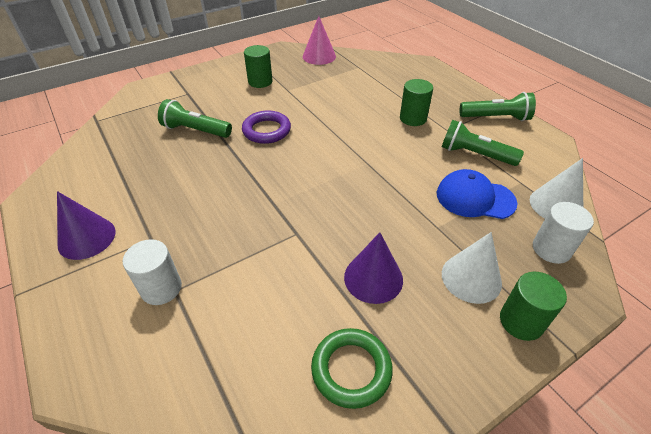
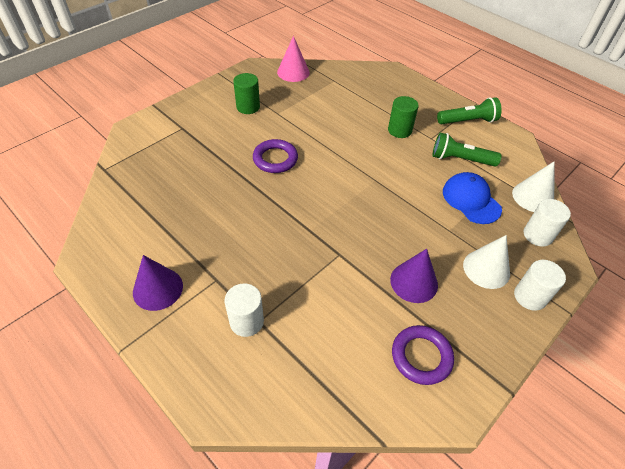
camera: 15 degrees left, 5 degrees up
green flashlight [158,99,232,138] -> none
green ring [311,328,393,409] -> purple ring [392,325,454,385]
blue cap [437,169,517,219] -> blue cap turned 60 degrees clockwise [443,172,502,224]
green cylinder [500,272,567,341] -> white cylinder [514,260,566,311]

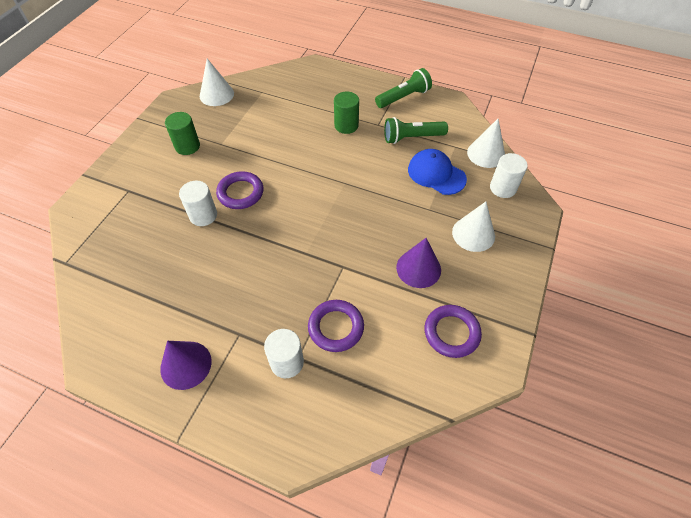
camera: 20 degrees left, 5 degrees up
pink cone [277,36,310,82] -> white cone [200,59,234,106]
white cylinder [514,260,566,311] -> white cylinder moved to [179,181,217,226]
none -> purple ring [308,300,364,352]

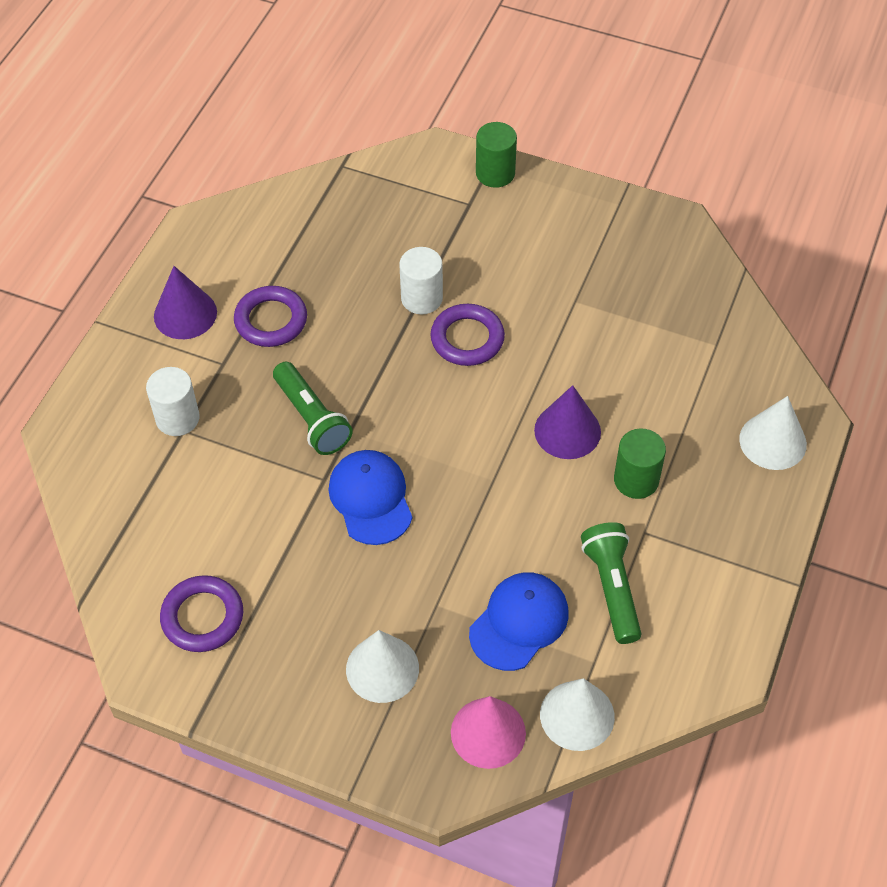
camera: 90 degrees right, 0 degrees up
green cylinder [165,112,200,155] -> green cylinder moved to [476,122,517,188]
white cone [200,59,234,106] -> white cone moved to [739,396,807,470]
purple ring [308,300,364,352] -> purple ring moved to [234,286,307,347]
green flashlight [375,68,432,108] -> green flashlight moved to [273,362,353,455]
purple cone [396,238,441,288] -> purple cone moved to [534,385,601,459]
white cylinder [490,153,528,198] -> pink cone [451,696,526,769]
none -> blue cap [328,450,412,545]

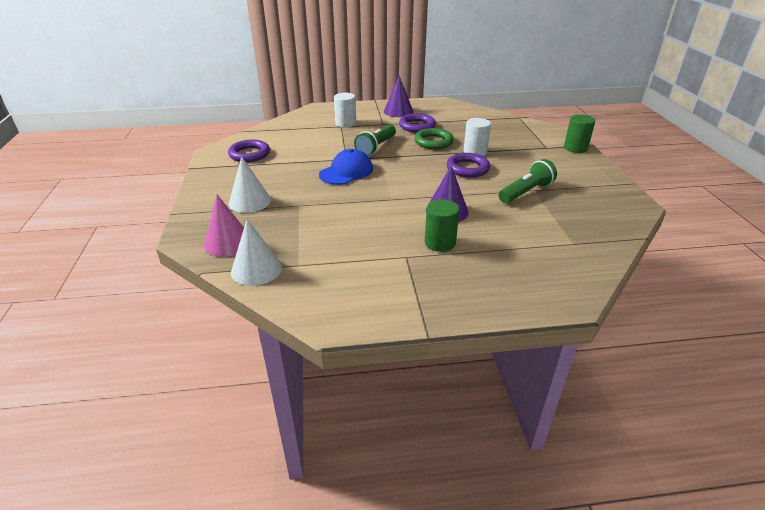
camera: 60 degrees right, 20 degrees down
blue cap [469,572,569,671] -> none
green flashlight [581,522,641,644] -> green flashlight moved to [499,159,557,203]
white cone [739,396,807,470] -> none
none -> green ring [414,128,454,149]

